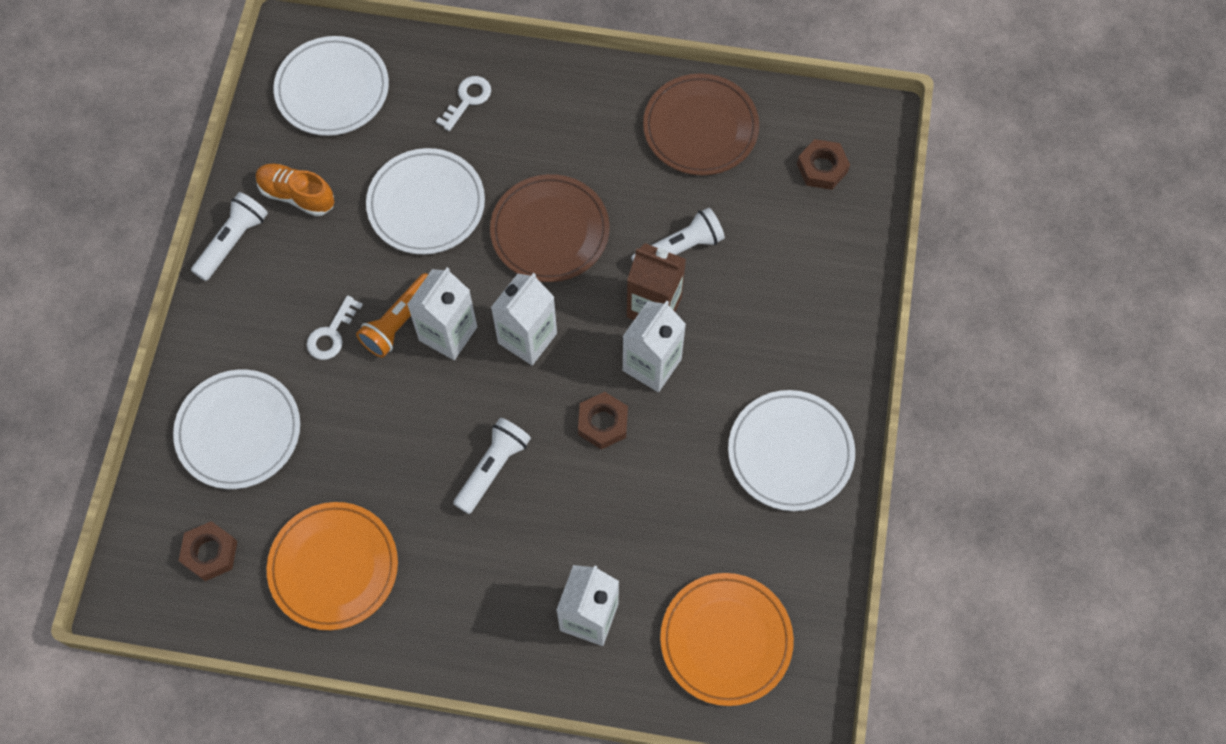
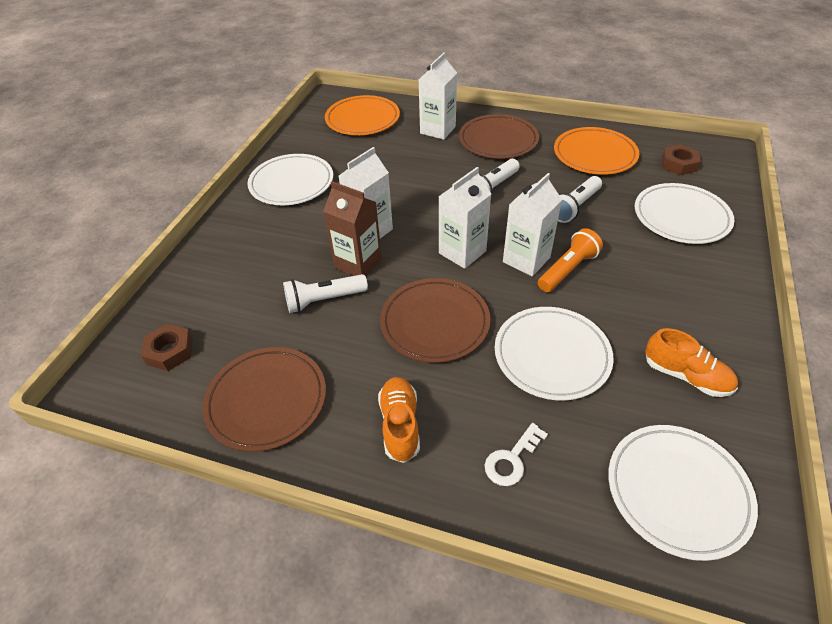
camera: 170 degrees left, 20 degrees down
white flashlight [191,192,268,281] -> white flashlight moved to [558,176,602,223]
white key [307,295,363,360] -> none
brown nut [578,392,628,449] -> none
none -> orange shoe [378,377,420,463]
none -> brown plate [459,114,539,159]

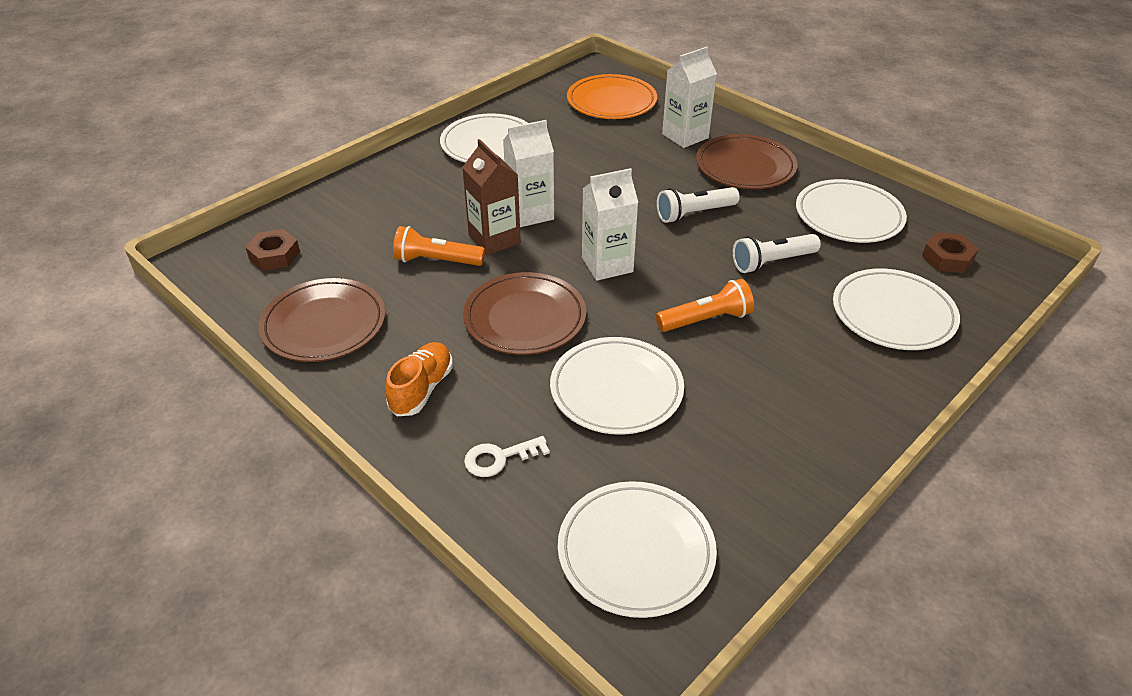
camera: 25 degrees right, 5 degrees down
white flashlight [283,274,368,313] -> orange flashlight [393,226,485,266]
white carton [503,173,562,277] -> none
orange plate [554,127,639,175] -> white plate [796,179,907,243]
orange shoe [645,328,738,397] -> none

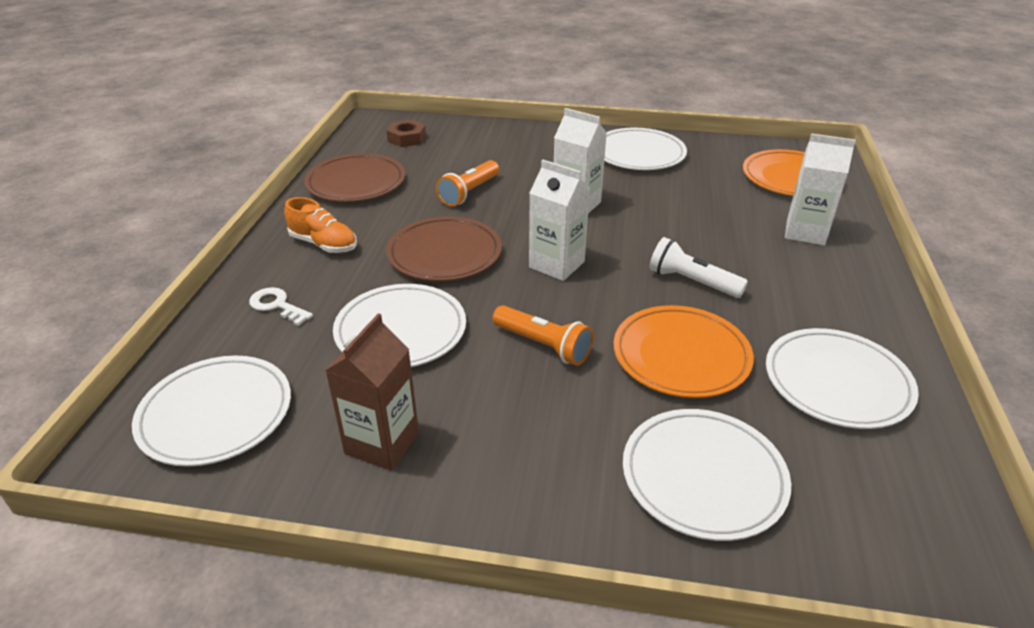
camera: 55 degrees right, 5 degrees down
orange shoe [385,342,453,416] -> orange shoe turned 45 degrees clockwise [284,197,357,253]
orange flashlight [393,226,485,266] -> orange flashlight turned 120 degrees counterclockwise [436,160,499,206]
brown carton [462,139,521,255] -> brown carton moved to [325,313,419,471]
brown plate [696,134,797,189] -> none
white flashlight [733,234,821,273] -> orange plate [614,305,754,398]
brown nut [922,232,978,273] -> none

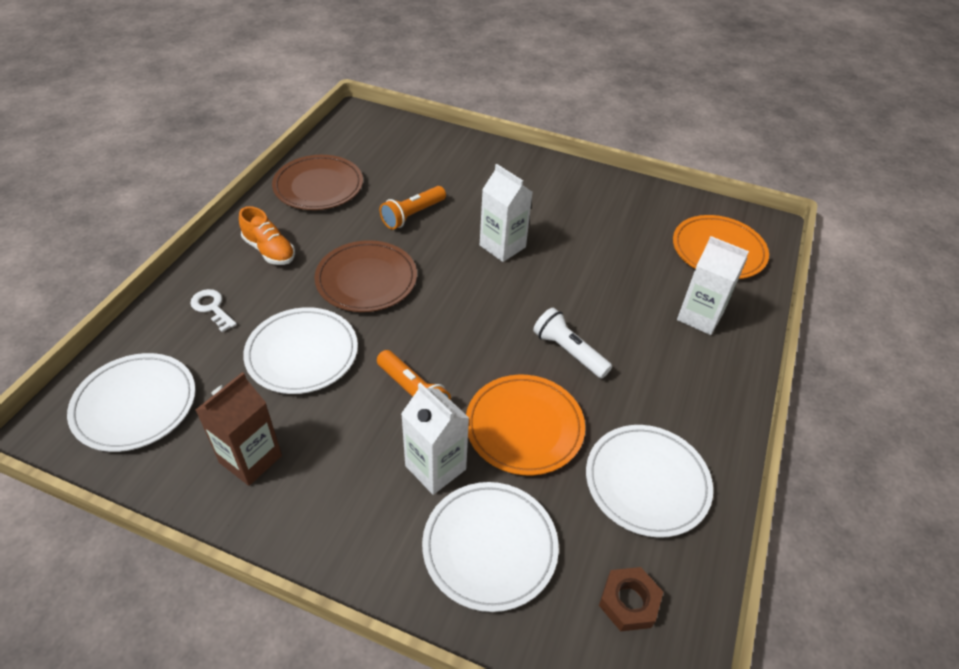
camera: 10 degrees right, 10 degrees up
brown nut [386,119,426,147] -> brown nut moved to [599,567,663,631]
white carton [529,160,590,281] -> white carton moved to [401,383,469,495]
white plate [604,128,687,170] -> none

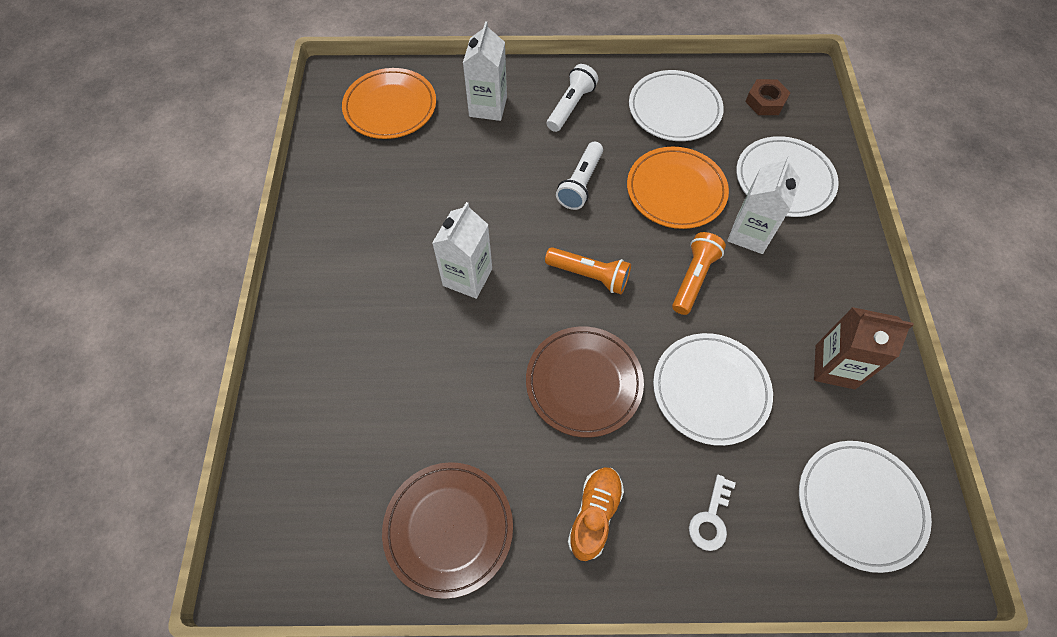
camera: 110 degrees left, 15 degrees up
orange flashlight [380,186,446,229] -> orange flashlight moved to [545,247,631,294]
none -> white flashlight [547,64,598,132]

